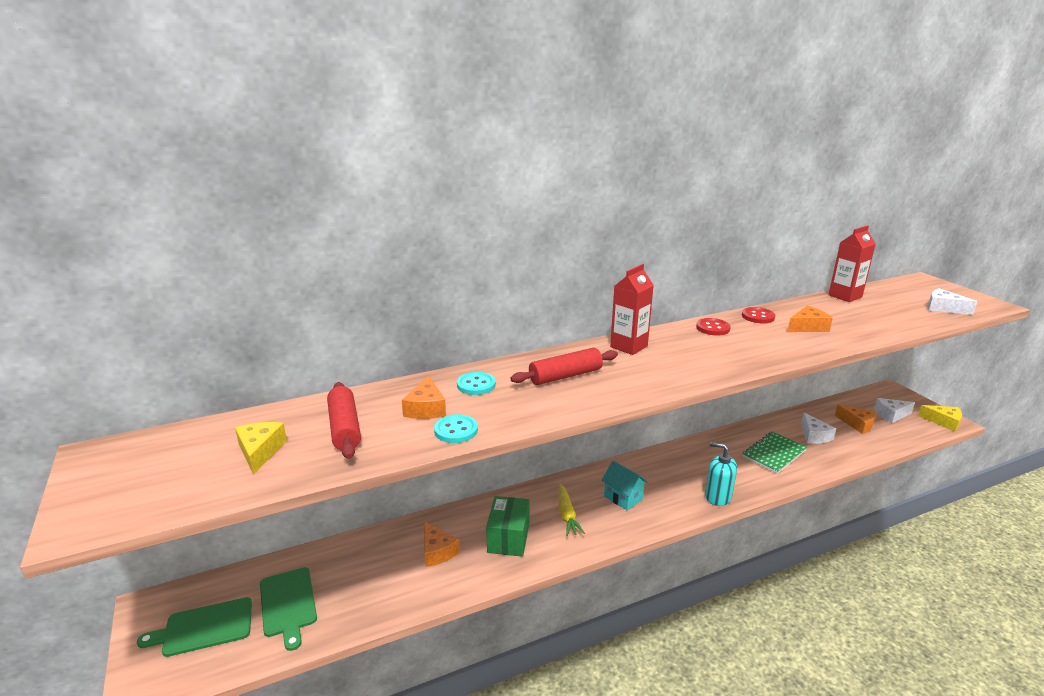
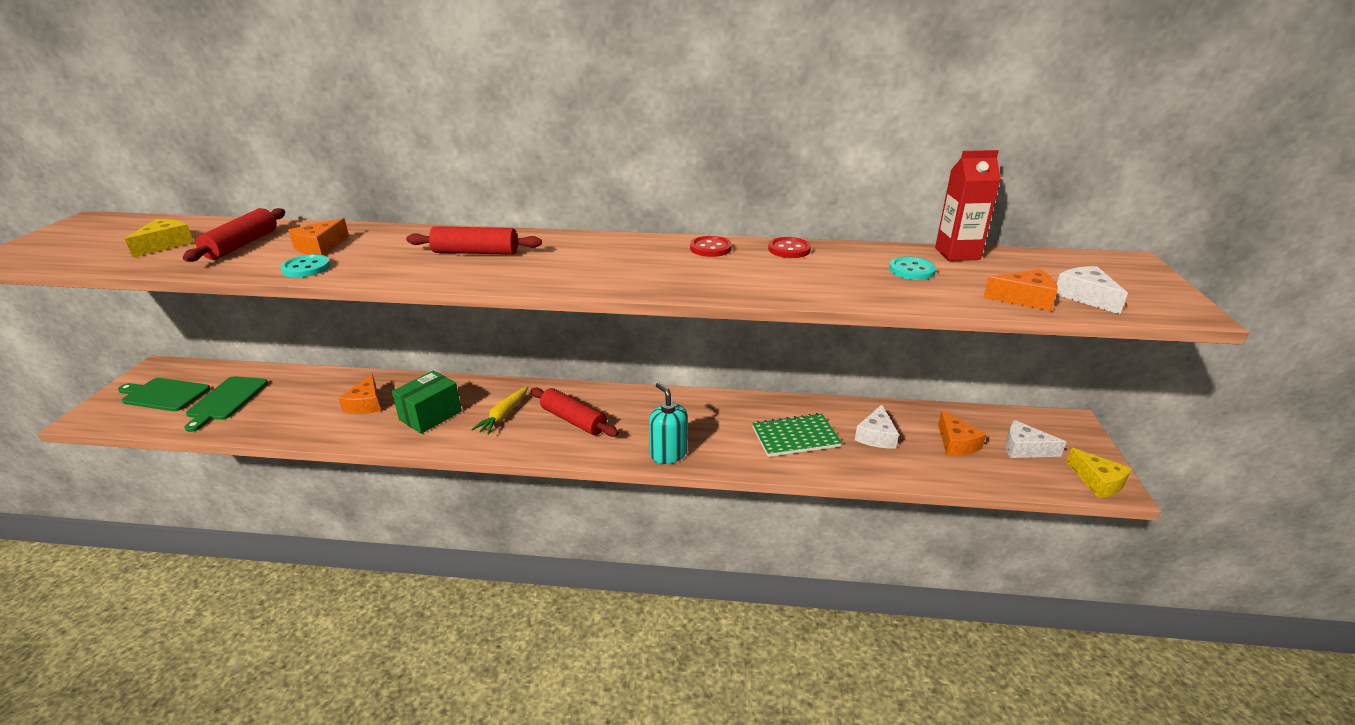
camera: 30 degrees right, 5 degrees up
turquoise button [457,372,496,395] -> turquoise button moved to [889,256,936,280]
turquoise house [601,461,648,511] -> red rolling pin [531,388,619,437]
red carton [610,264,654,355] -> none
orange cheese [787,306,833,332] -> orange cheese moved to [983,269,1058,311]

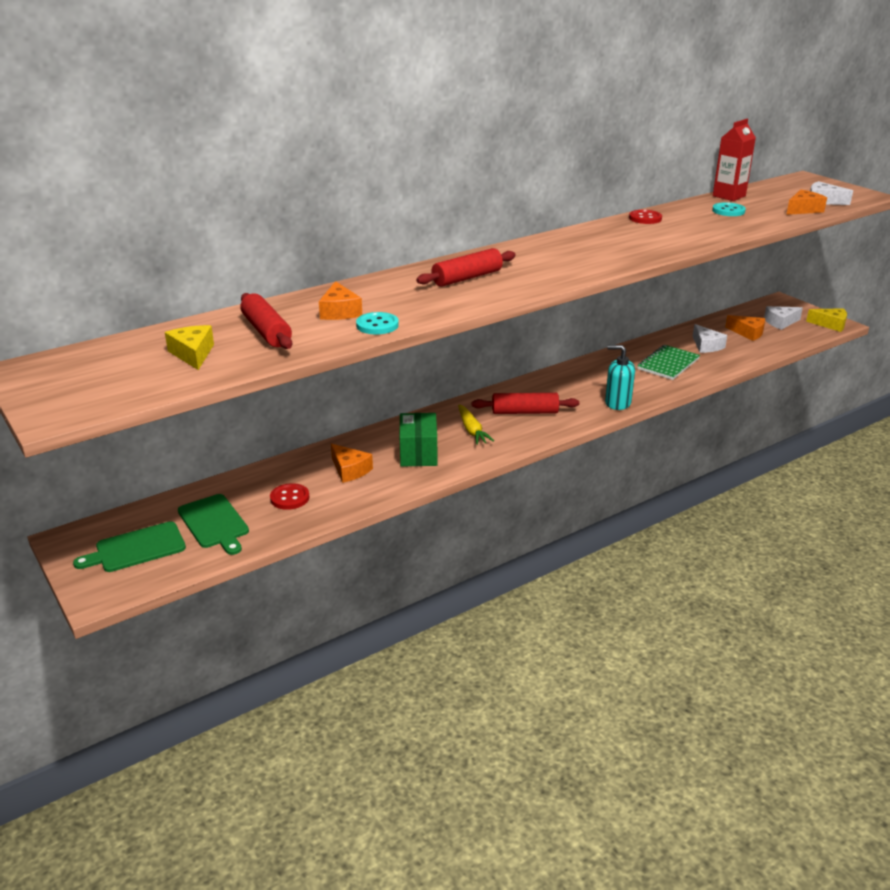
camera: 40 degrees left, 0 degrees up
red button [690,236,732,257] -> red button moved to [270,483,309,510]

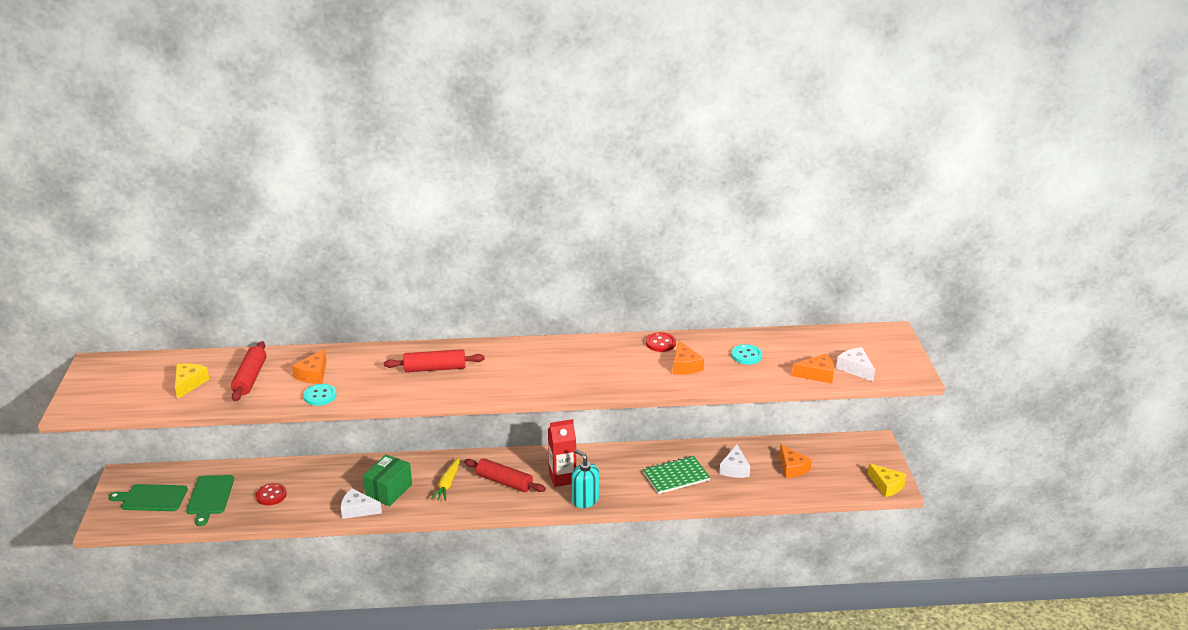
camera: 30 degrees right, 0 degrees up
orange cheese [331,444,373,483] -> orange cheese moved to [673,341,704,375]
red carton [713,119,756,201] -> red carton moved to [548,419,576,487]
white cheese [764,306,803,330] -> white cheese moved to [341,488,382,519]

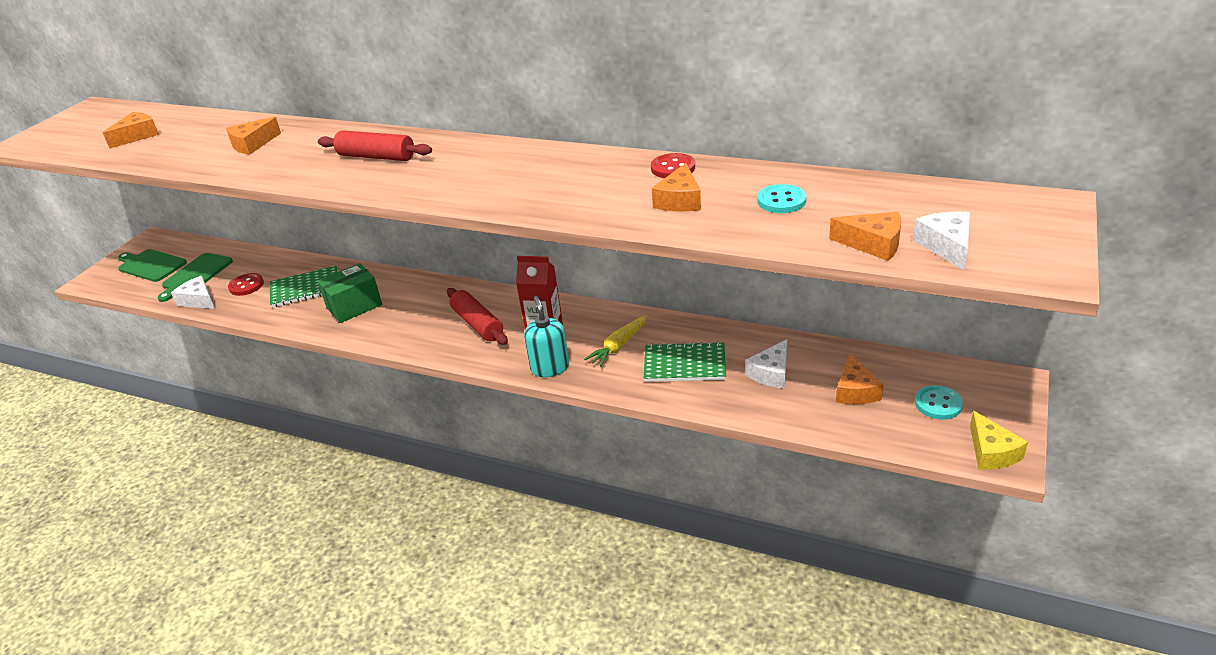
camera: 30 degrees right, 5 degrees up
yellow cheese [175,363,209,399] -> orange cheese [102,112,159,148]
red rolling pin [231,341,267,401] -> none
turquoise button [303,384,337,406] -> turquoise button moved to [915,385,963,420]
white cheese [341,488,382,519] -> white cheese moved to [171,276,215,309]
yellow carrot [431,458,459,501] -> yellow carrot moved to [584,315,647,367]
none -> green notebook [270,266,337,308]

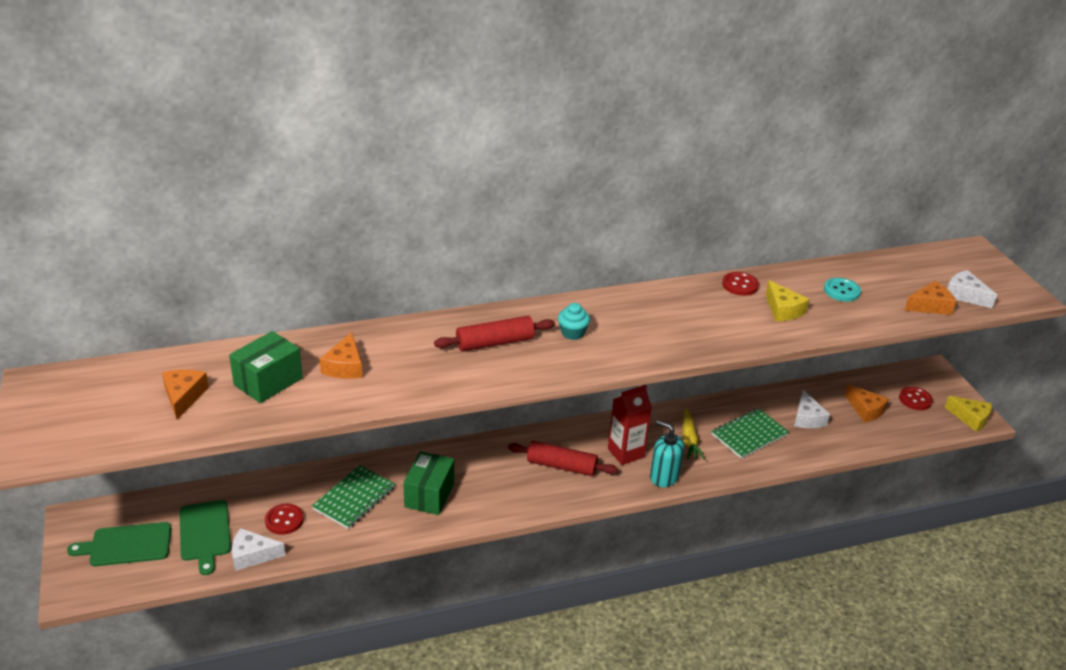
camera: 45 degrees left, 0 degrees up
orange cheese [652,163,701,211] -> yellow cheese [766,280,809,321]
turquoise button [915,385,963,420] -> red button [899,387,933,410]
none -> green box [229,331,303,403]
none -> turquoise cupcake [558,303,590,340]

